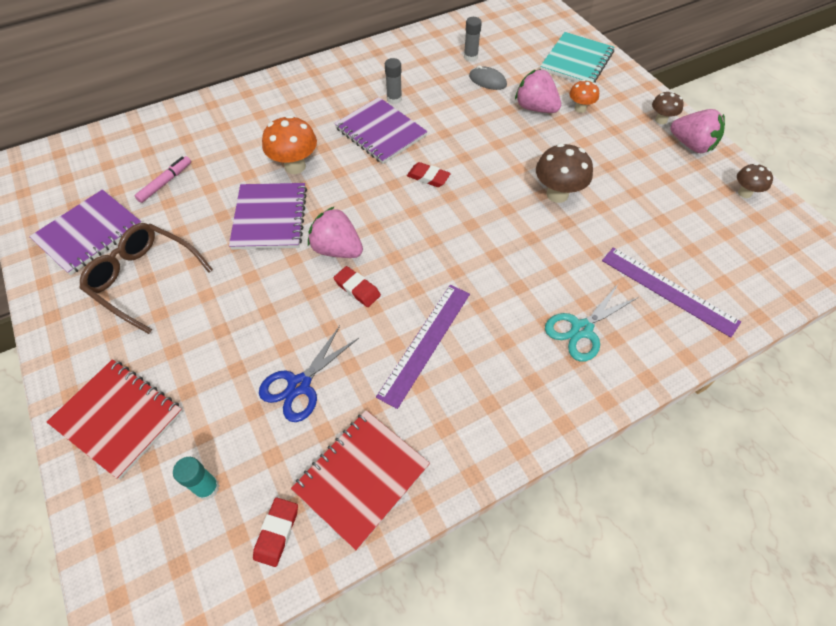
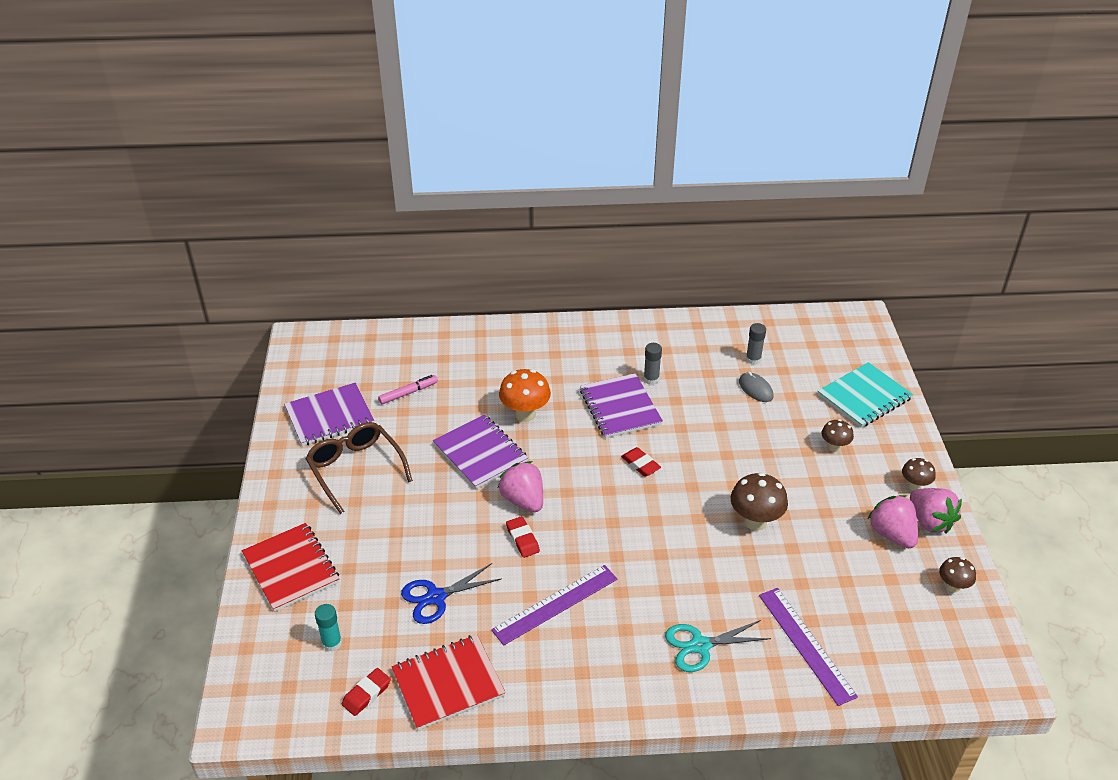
camera: 25 degrees right, 15 degrees down
purple notebook [229,183,307,250] -> purple notebook turned 60 degrees counterclockwise [433,414,528,489]
pink strawberry [515,69,561,113] -> pink strawberry moved to [868,495,918,548]
orange mushroom [569,80,599,113] -> brown mushroom [821,419,854,452]

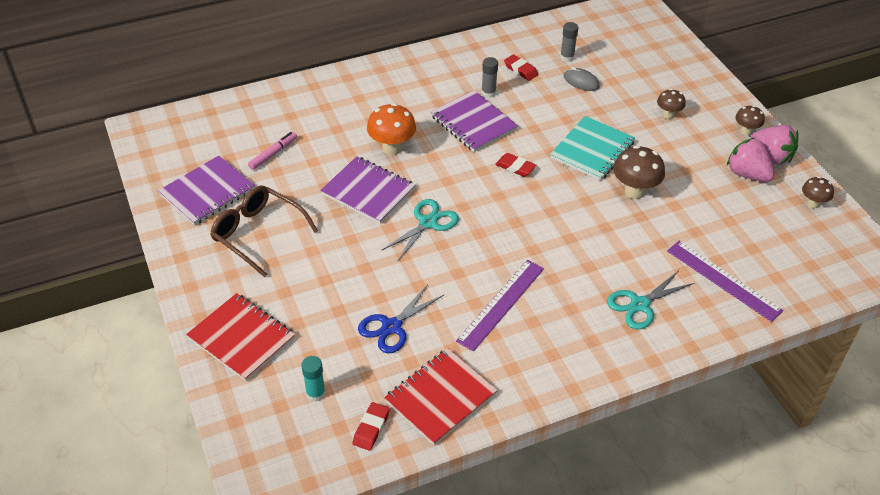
camera: 20 degrees left, 5 degrees up
pink strawberry [498,461,543,512] -> turquoise scissors [381,199,459,261]
red eraser [506,516,540,558] -> red eraser moved to [504,54,538,81]
turquoise notebook [818,362,913,428] -> turquoise notebook moved to [550,116,635,181]

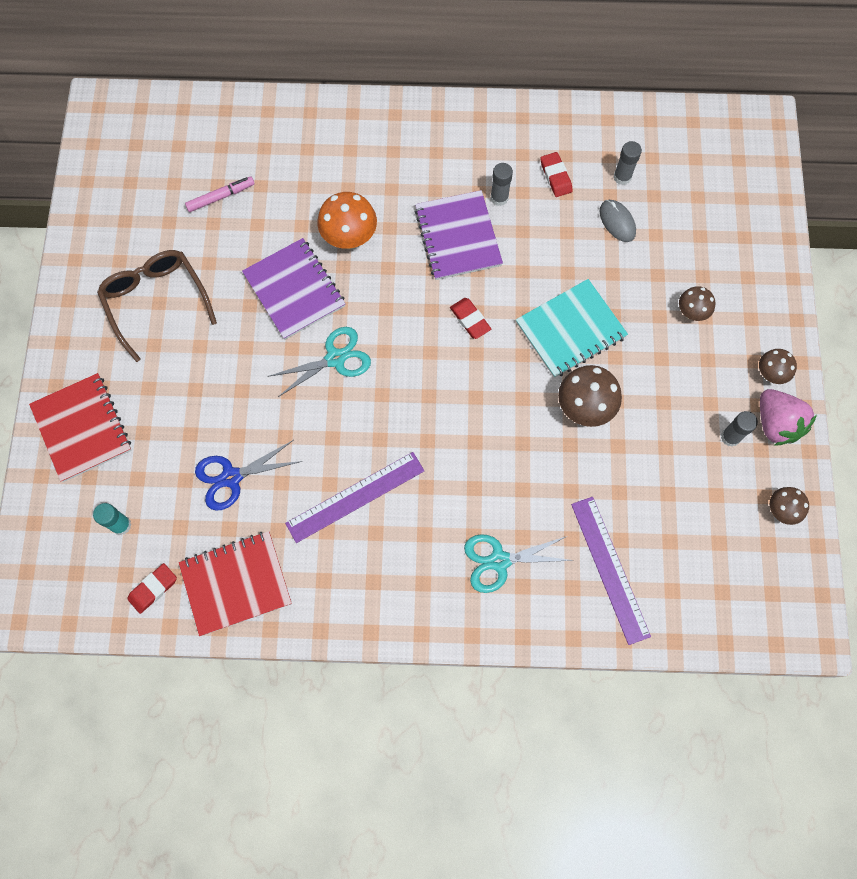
camera: 25 degrees right, 25 degrees up
purple notebook [158,156,255,226] -> none
pink strawberry [727,138,775,182] -> grey glue stick [721,411,758,447]

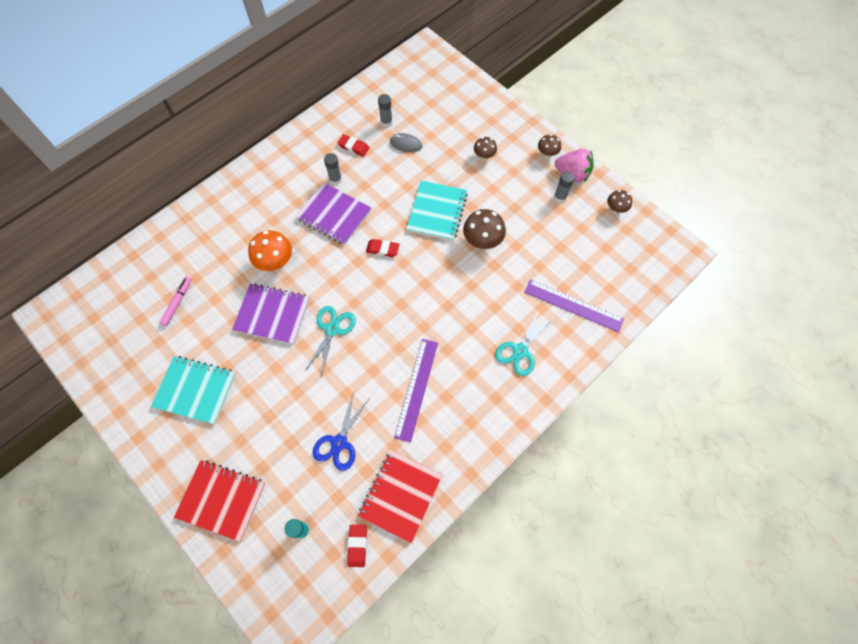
camera: 45 degrees left, 5 degrees down
brown glasses [97,250,217,362] -> turquoise notebook [151,356,236,424]

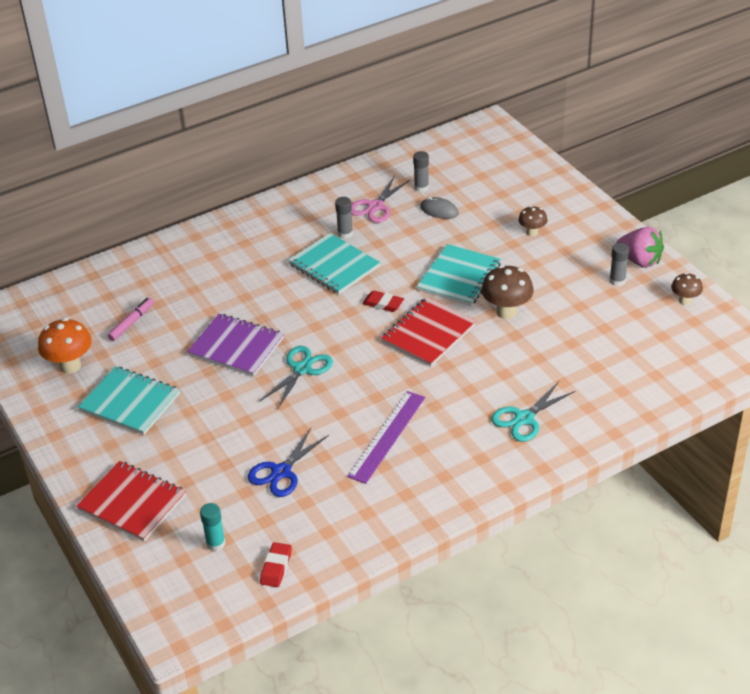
camera: 15 degrees right, 25 degrees down
orange mushroom [248,230,292,271] -> orange mushroom moved to [38,318,92,374]
purple notebook [295,182,371,245] -> turquoise notebook [288,233,380,294]
red eraser [337,134,369,157] -> pink scissors [351,175,411,223]
red notebook [358,450,442,543] -> red notebook moved to [381,297,476,366]
purple ruler [524,279,624,332] -> none
brown mushroom [538,134,561,159] -> none

